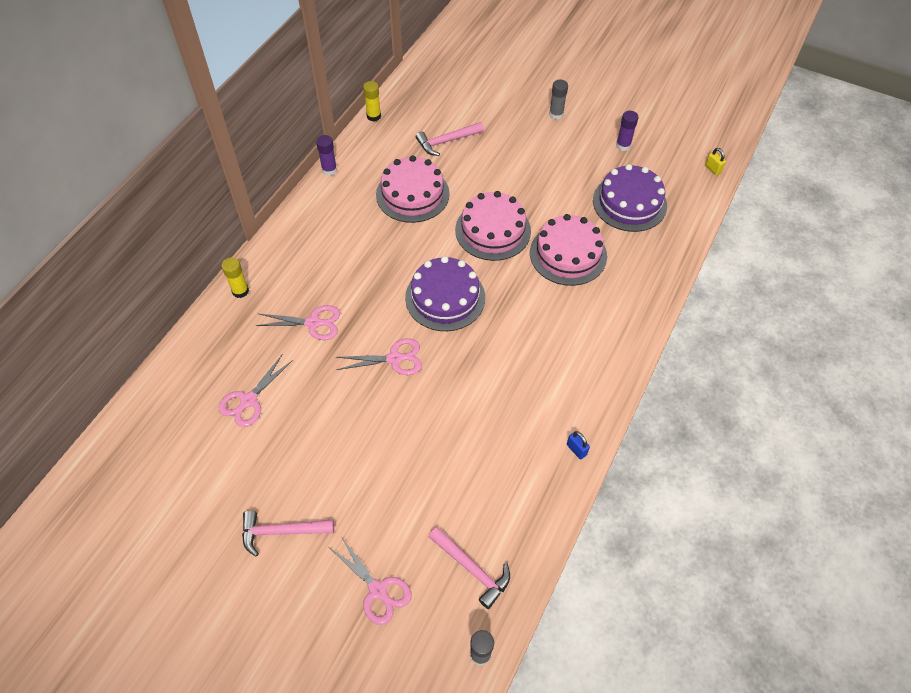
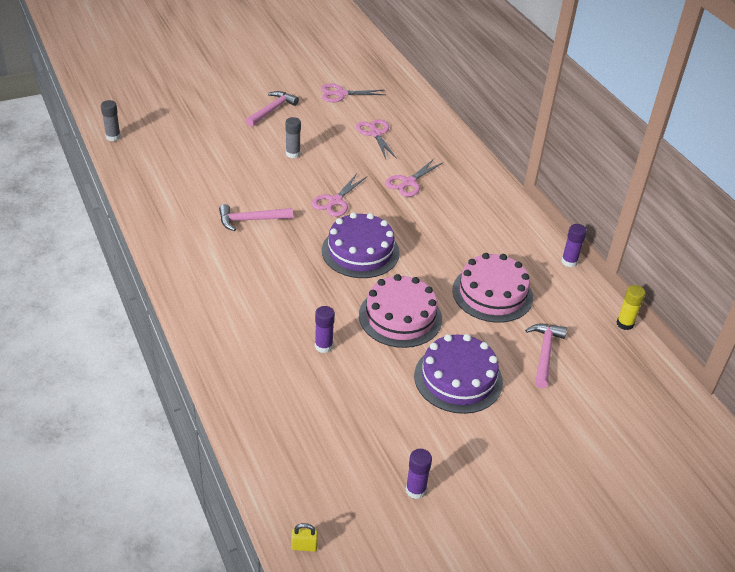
camera: 125 degrees right, 15 degrees down
yellow glue stick [222,257,249,298] -> none
pink scissors [329,537,412,625] -> pink scissors moved to [321,84,385,102]
pink hammer [429,527,510,609] -> pink hammer moved to [219,204,293,231]
pink cake [530,214,607,286] -> purple glue stick [315,306,335,353]
grey glue stick [549,79,568,120] -> grey glue stick moved to [285,117,301,158]
blue padlock [567,431,590,459] -> none
purple cake [593,164,667,232] -> purple cake moved to [414,334,503,414]

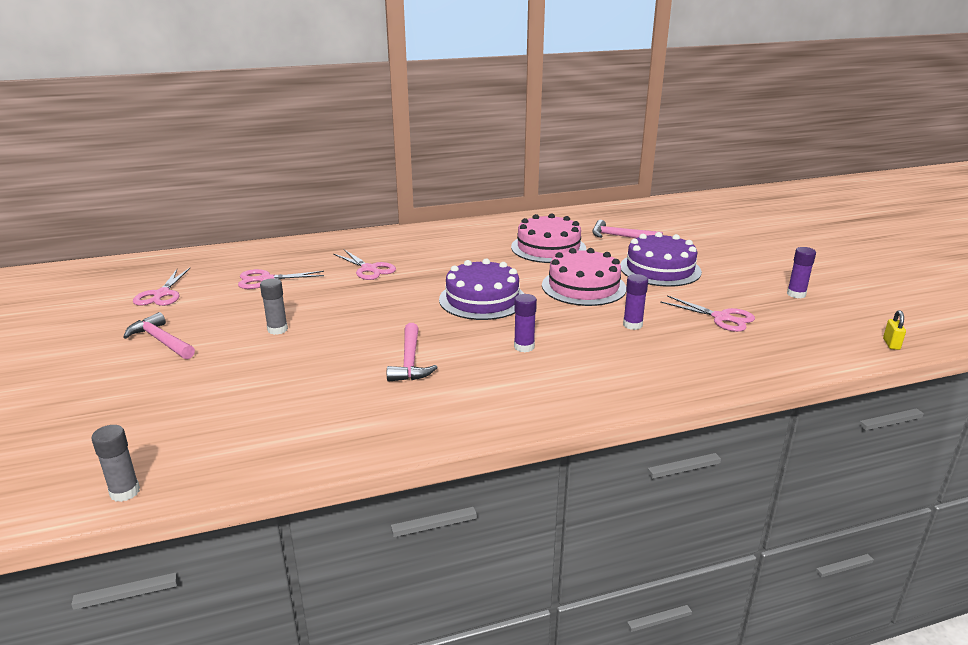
camera: 80 degrees left, 15 degrees down
pink scissors [312,174,367,217] -> pink scissors moved to [660,295,755,332]
purple glue stick [561,224,587,267] -> purple glue stick moved to [514,294,537,352]
yellow glue stick [617,285,646,330] -> none

